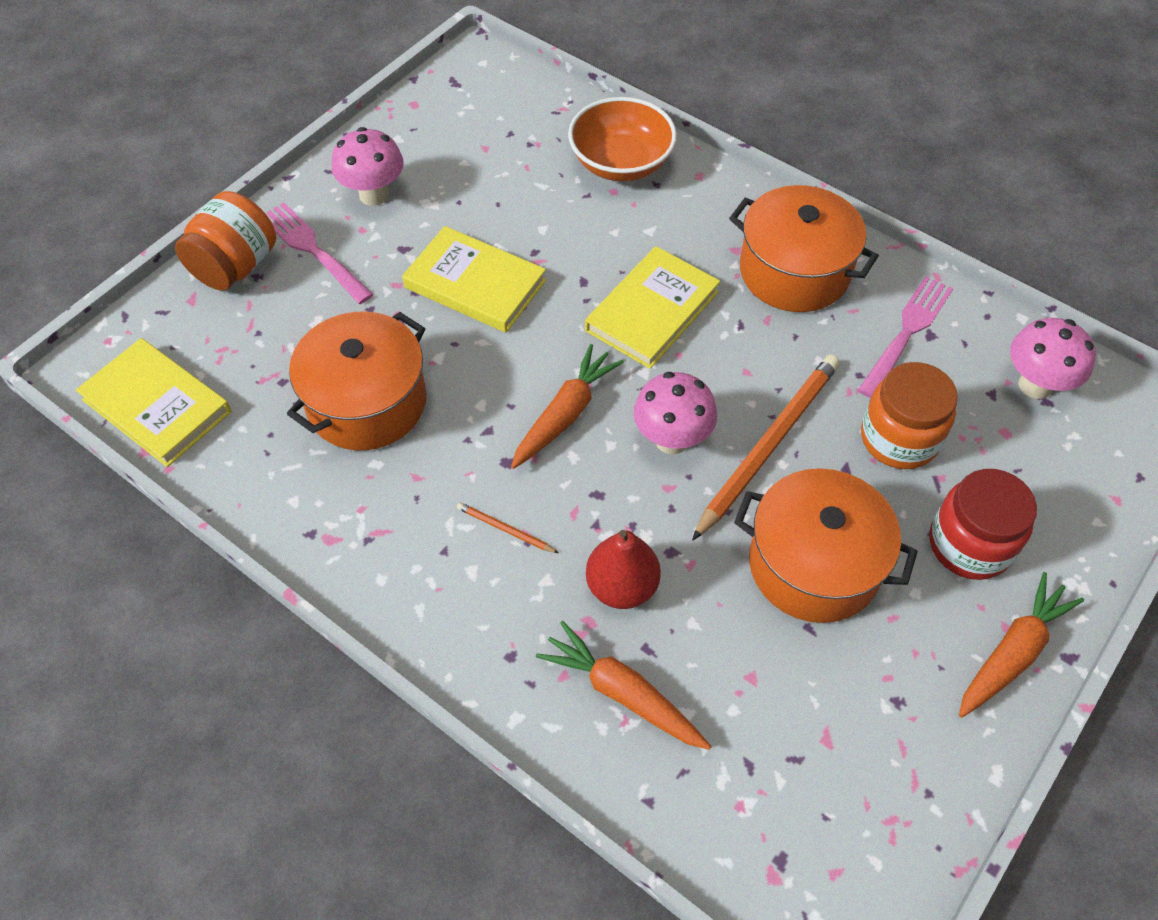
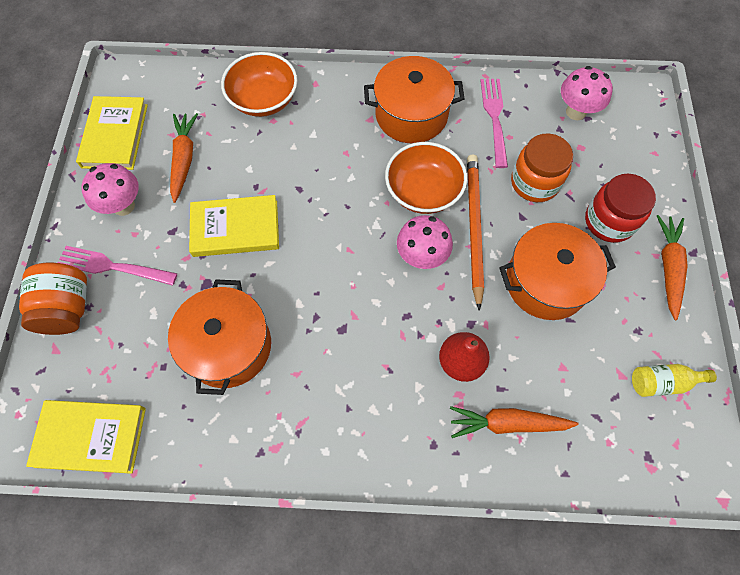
camera: 35 degrees left, 10 degrees up
orange pencil [457,502,558,553] -> none
orange carrot [511,344,624,469] -> orange carrot moved to [170,113,198,203]
yellow book [585,246,720,369] -> yellow book moved to [76,96,148,170]
none -> orange bowl [385,142,467,214]
none -> yellow bottle [632,364,717,397]

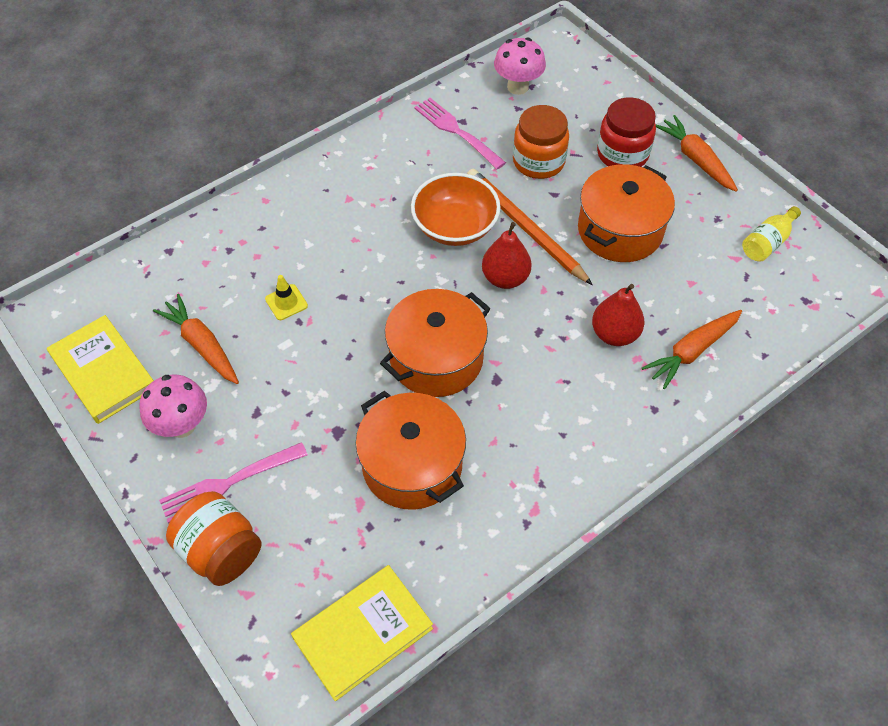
camera: 40 degrees left, 10 degrees down
yellow book [189,195,279,257] -> none
orange bowl [221,52,298,117] -> none
orange pot [364,56,464,143] -> orange pot moved to [380,289,491,397]
pink mushroom [397,215,453,269] -> red pear [482,222,532,289]
none -> yellow traffic cone [265,275,308,320]

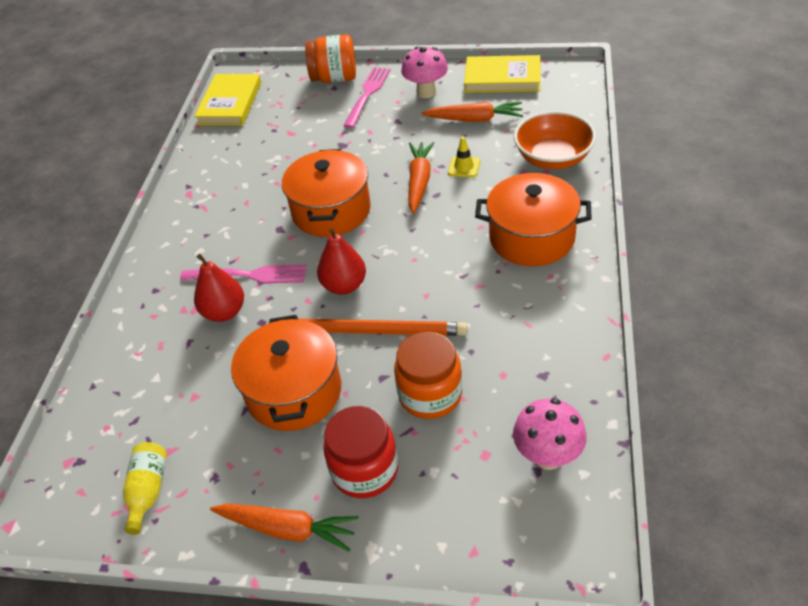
camera: 140 degrees right, 10 degrees down
orange pot [356,391,466,510] -> orange pot moved to [475,173,592,266]
orange bowl [411,173,501,246] -> orange bowl moved to [514,111,596,169]
pink fork [414,98,506,169] -> pink fork moved to [180,265,307,284]
orange carrot [642,310,742,389] -> orange carrot moved to [408,142,434,214]

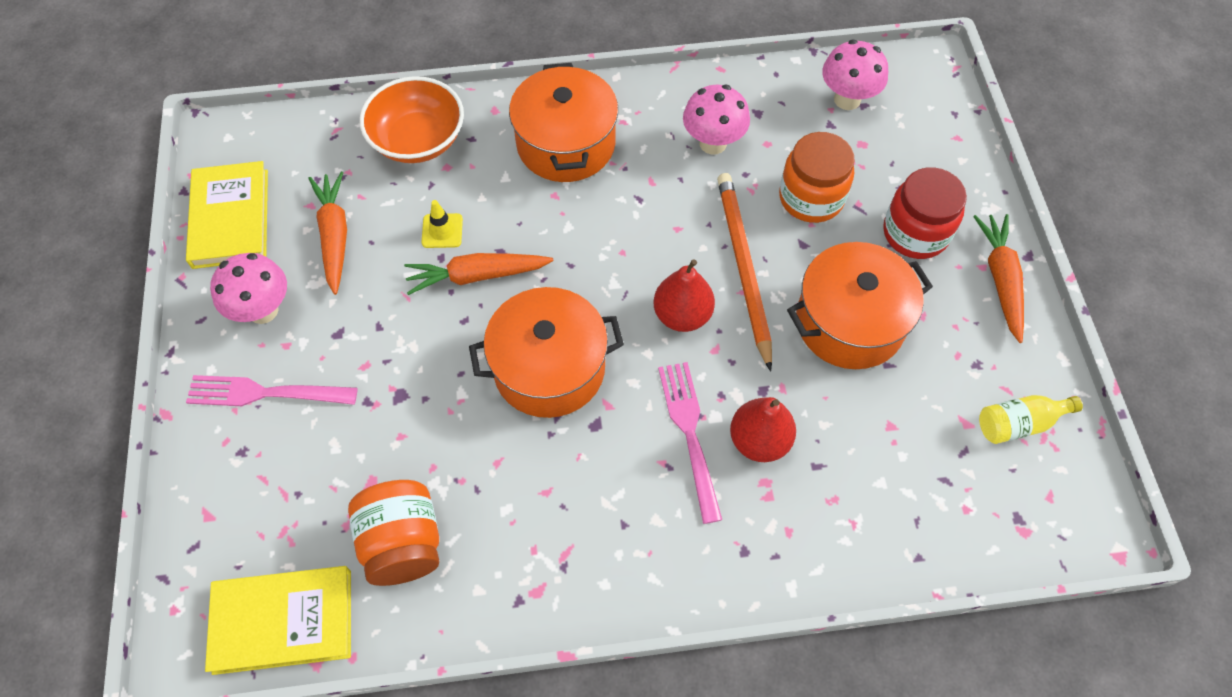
camera: 110 degrees left, 15 degrees up
orange jar [305,34,356,83] -> orange jar moved to [348,480,439,586]
none -> pink mushroom [683,85,750,154]

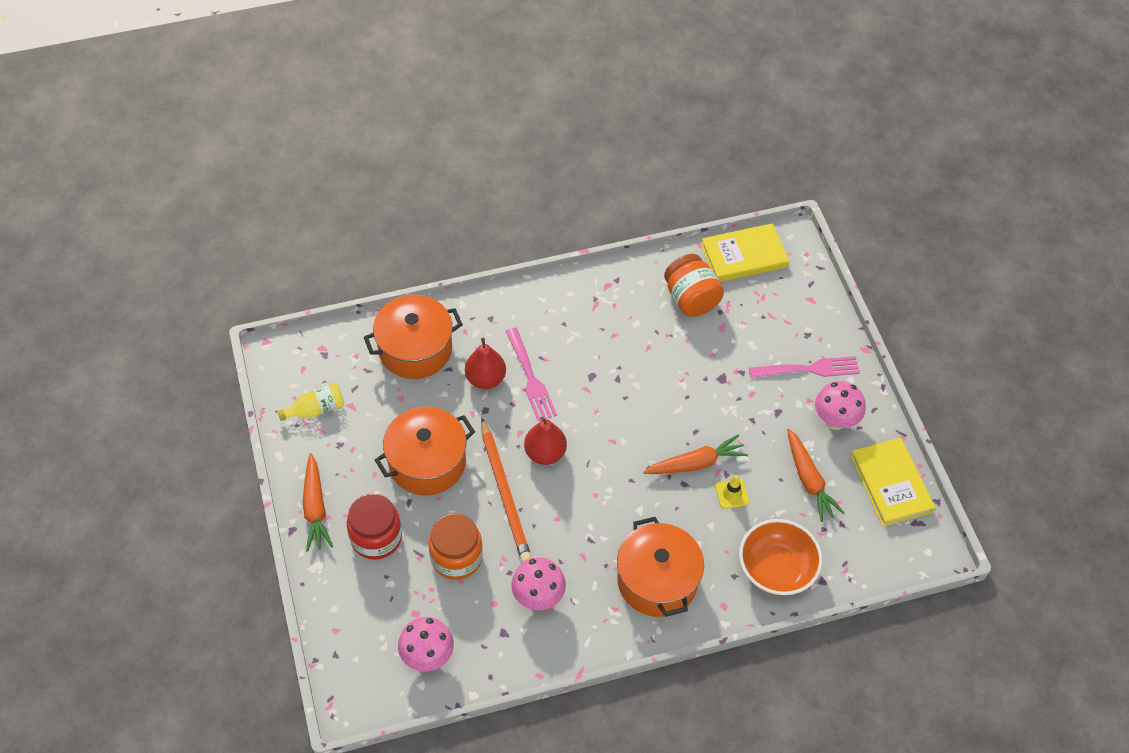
camera: 170 degrees right, 5 degrees down
orange pot [469,287,624,418] -> orange pot moved to [364,295,463,379]

